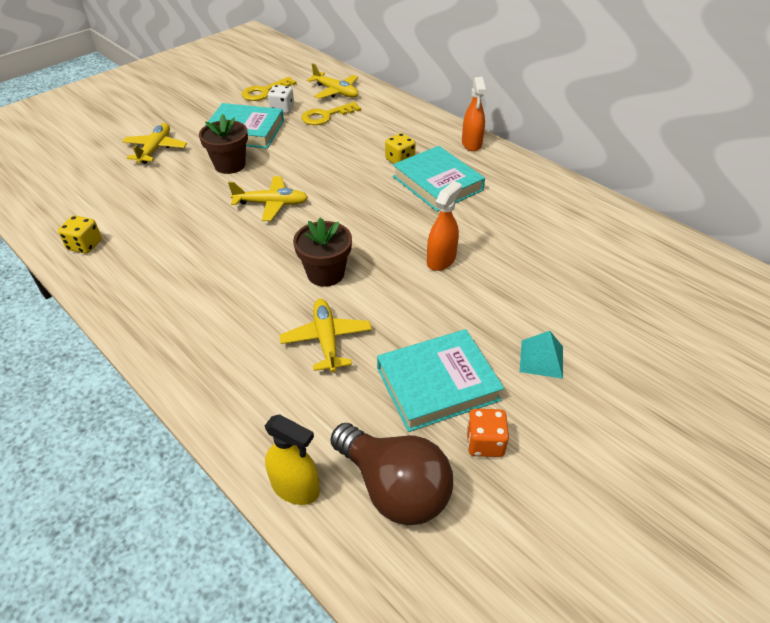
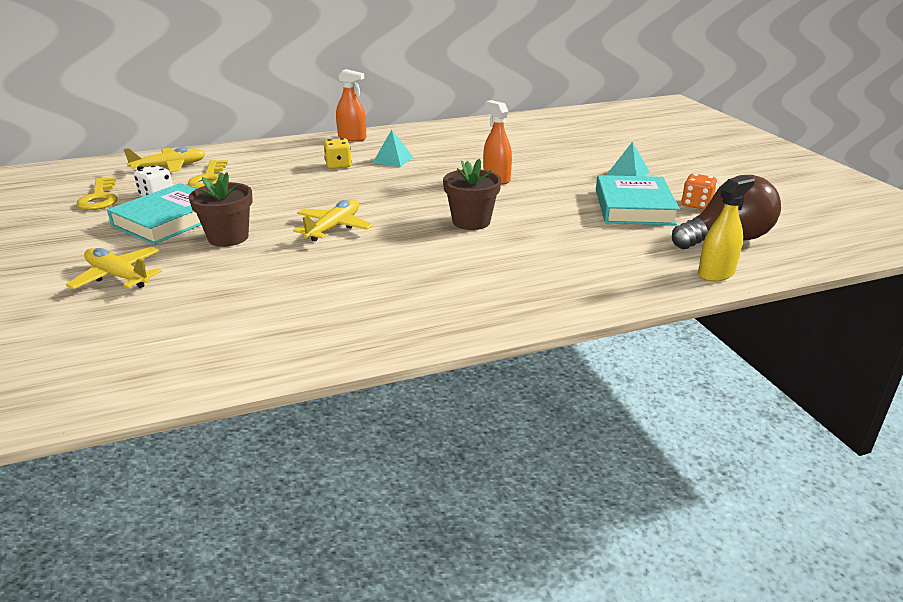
camera: 65 degrees left, 15 degrees down
yellow dice [58,215,102,254] -> none
yellow plane [280,299,372,372] -> none
turquoise book [393,146,485,212] -> turquoise pyramid [373,130,413,167]

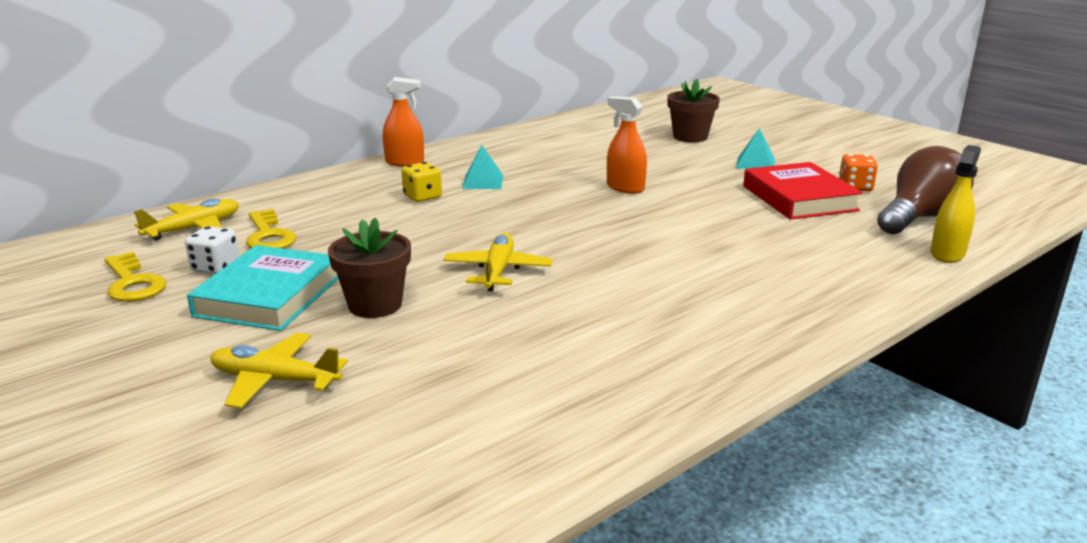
camera: 20 degrees left, 5 degrees down
brown flower pot [443,159,501,230] -> brown flower pot moved to [667,79,720,143]
turquoise book [596,175,680,225] -> red book [743,162,863,220]

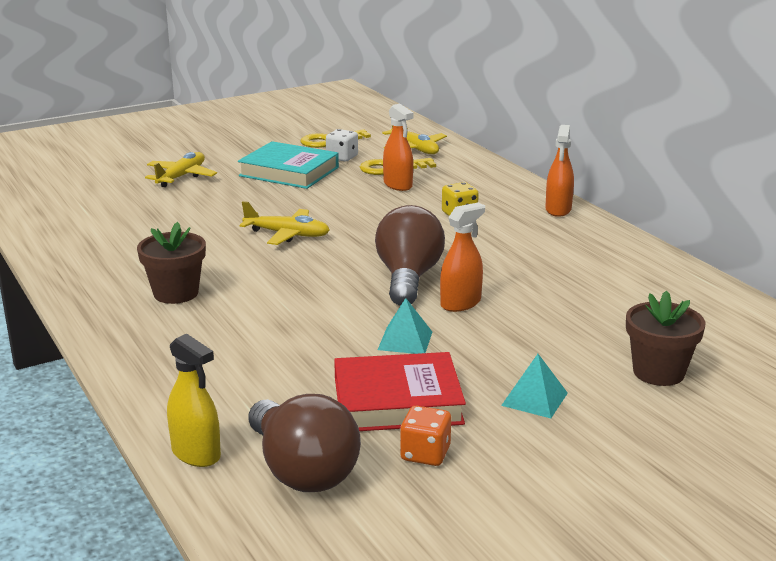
camera: 100 degrees right, 0 degrees up
brown flower pot [328,218,411,318] -> brown flower pot moved to [137,222,206,304]
turquoise pyramid [462,145,503,189] -> turquoise pyramid moved to [378,298,432,354]
none -> brown light bulb [375,205,445,306]
none -> orange spray bottle [383,104,413,191]

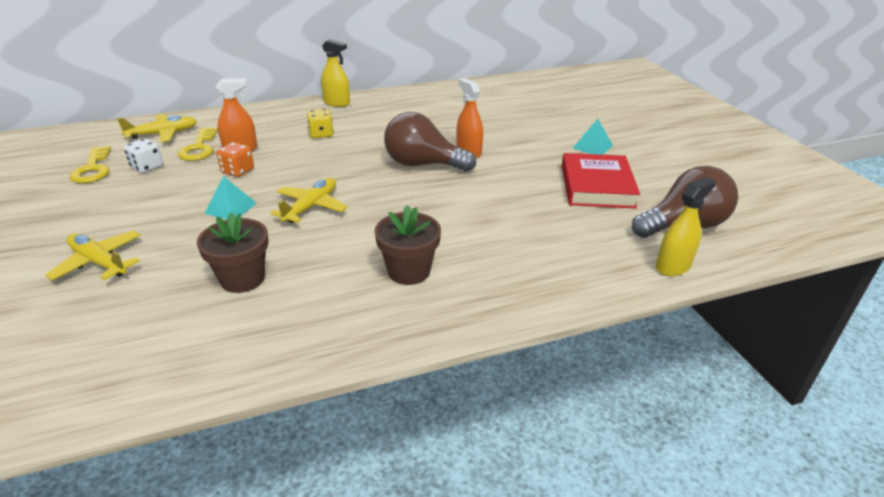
camera: 80 degrees left, 10 degrees up
turquoise book [238,141,339,189] -> none
turquoise pyramid [378,298,432,354] -> turquoise pyramid moved to [204,176,257,219]
orange dice [400,406,451,466] -> orange dice moved to [216,142,254,177]
orange spray bottle [545,125,574,217] -> yellow spray bottle [321,39,350,107]
brown flower pot [626,291,706,386] -> brown flower pot moved to [197,213,269,293]

